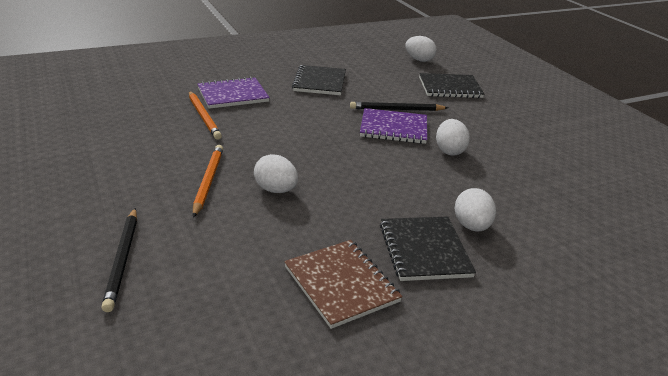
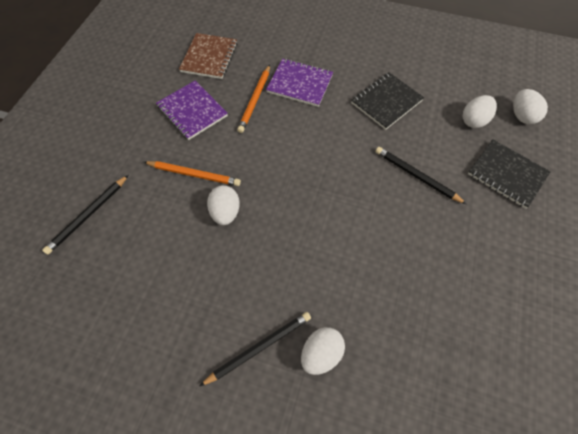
camera: 45 degrees right, 30 degrees up
orange pencil [193,145,223,218] -> orange pencil turned 60 degrees clockwise [144,161,241,186]
brown notebook [284,240,402,329] -> brown notebook moved to [179,33,237,79]
purple notebook [360,108,427,144] -> purple notebook moved to [156,81,228,140]
black notebook [380,217,476,281] -> black pencil [200,312,311,386]
white egg [436,119,470,156] -> white egg moved to [463,95,497,128]

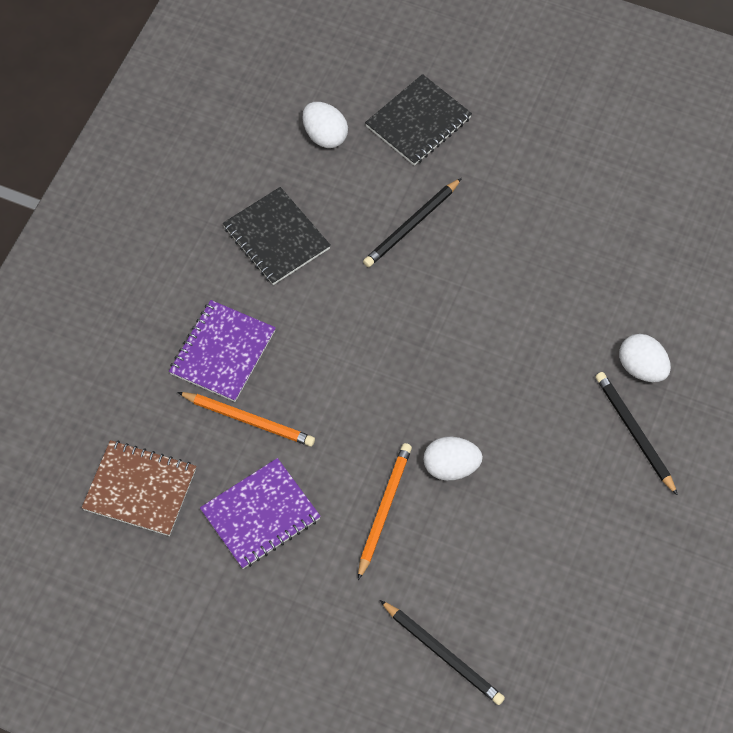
camera: 85 degrees left, 0 degrees up
white egg [513,89,548,124] -> none

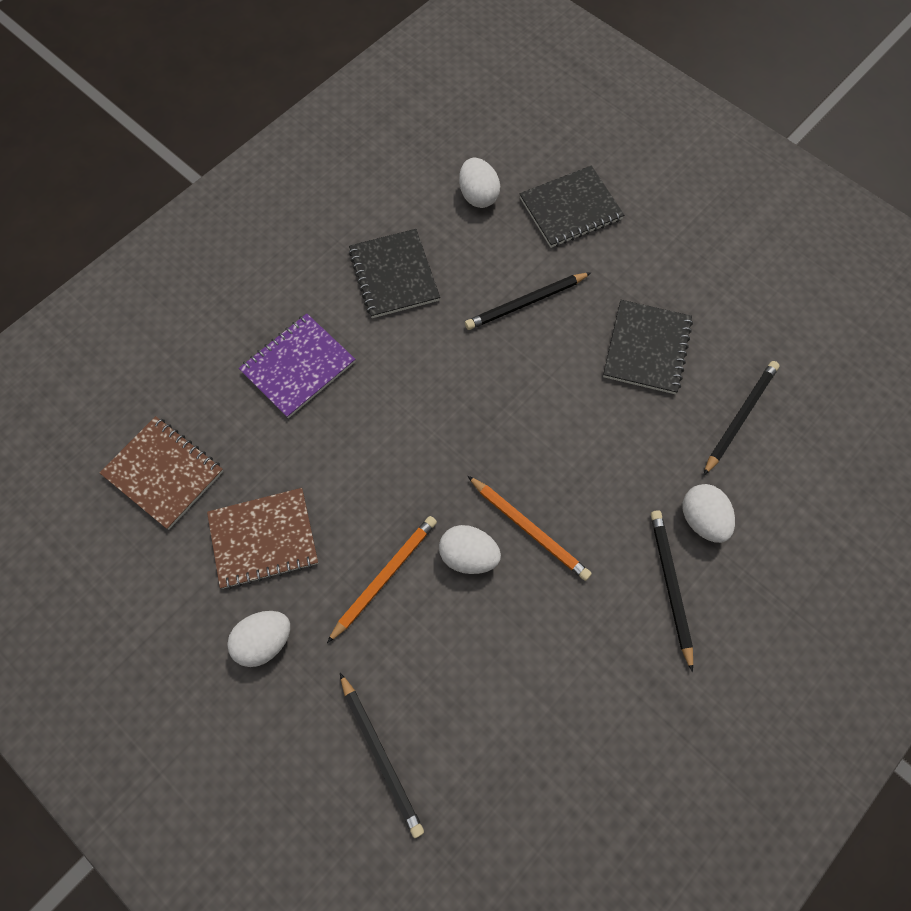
camera: 20 degrees right, 5 degrees up
orange pencil [177,392,315,447] -> orange pencil moved to [468,476,592,581]
purple notebook [200,458,321,569] -> brown notebook [207,488,318,589]
none -> white egg [227,611,290,667]
none -> black notebook [603,300,693,394]
none -> black pencil [703,361,779,476]

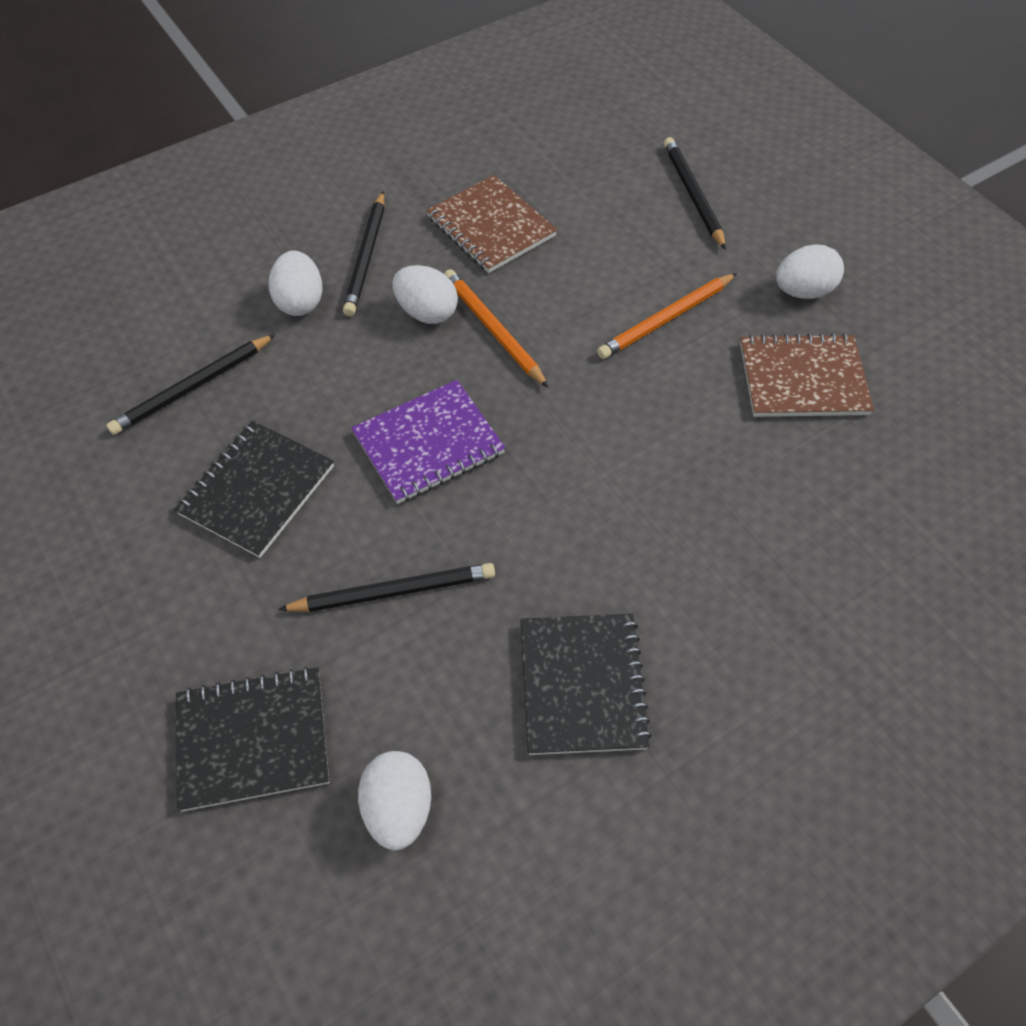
camera: 165 degrees left, 10 degrees down
brown notebook [99,416,223,530] -> brown notebook moved to [426,175,557,273]
purple notebook [239,313,355,418] -> purple notebook moved to [351,380,505,504]
white egg [439,525,501,574] -> white egg moved to [392,265,458,324]

